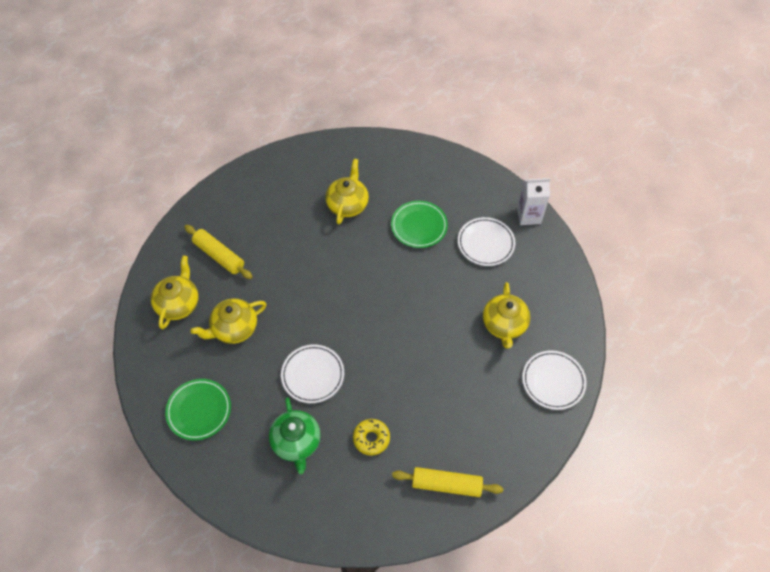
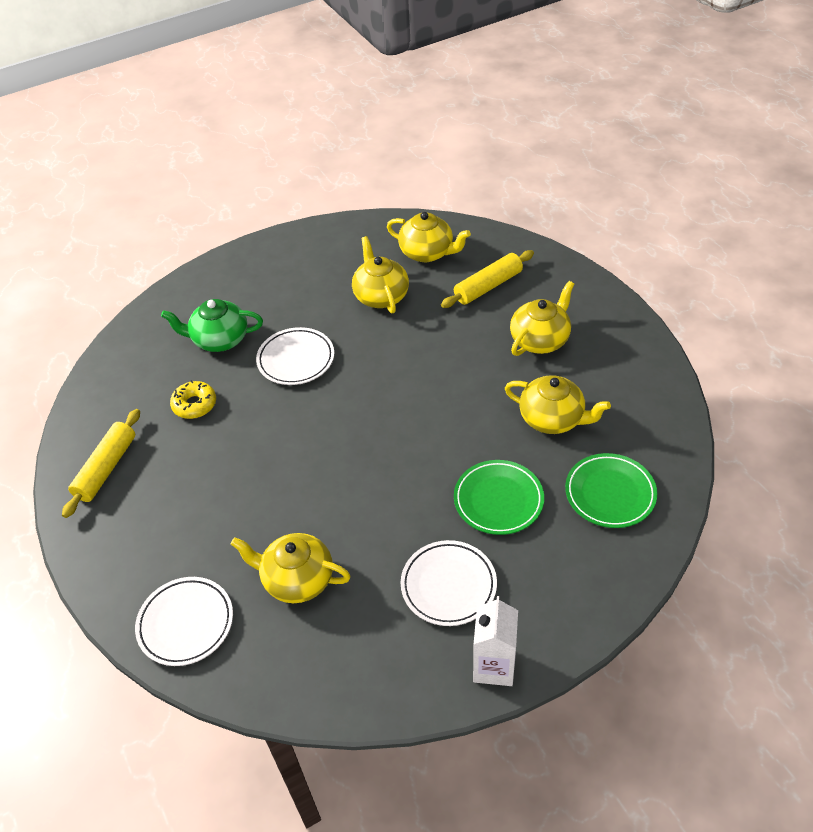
camera: 105 degrees right, 10 degrees down
green plate [165,379,231,441] -> green plate moved to [565,453,657,528]
none -> yellow teapot [510,281,574,356]

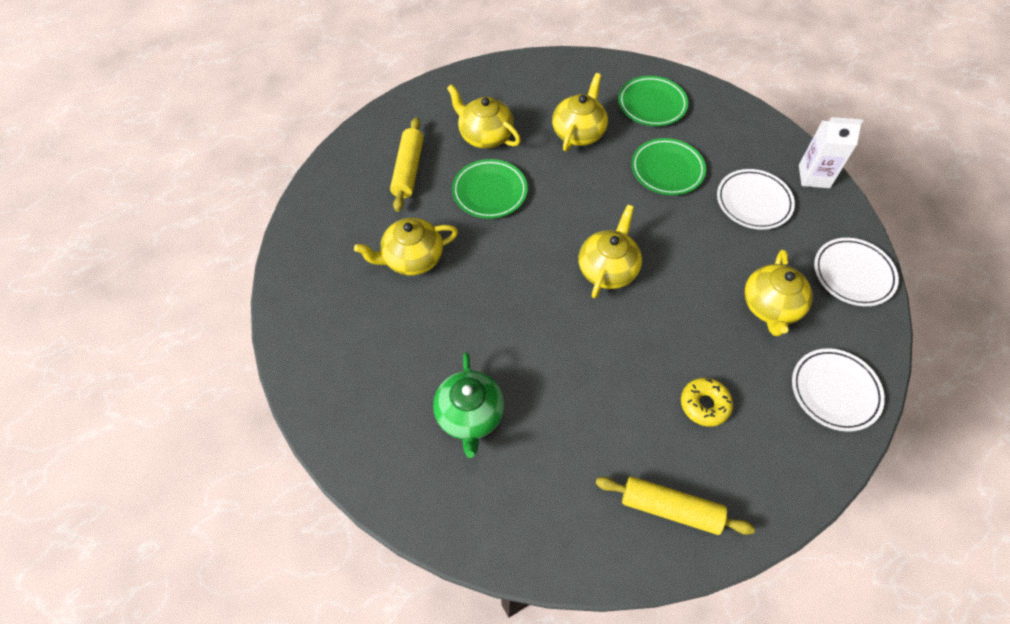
camera: 95 degrees left, 10 degrees up
yellow donut [170,380,216,419] -> yellow donut moved to [681,378,733,427]
white plate [256,327,334,385] -> white plate moved to [814,238,899,306]
yellow teapot [387,212,471,262] -> yellow teapot moved to [579,205,642,298]
yellow rolling pin [441,250,534,308] -> yellow rolling pin turned 45 degrees clockwise [390,117,424,212]
none -> green plate [452,159,528,219]

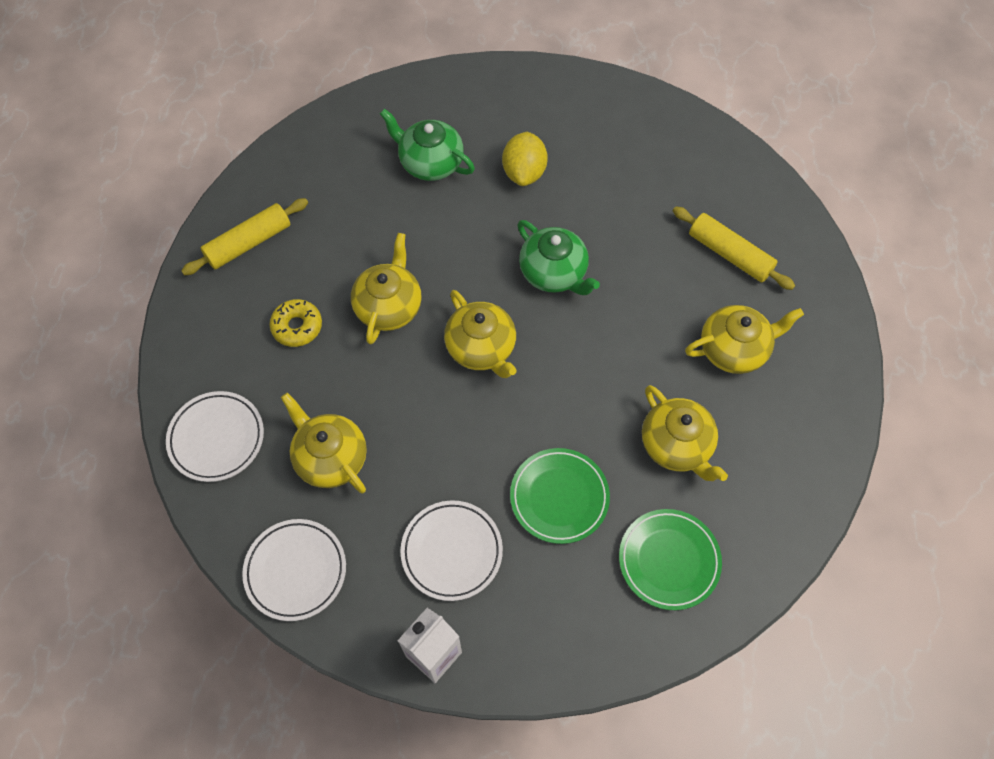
camera: 125 degrees right, 5 degrees up
yellow teapot [354,218,458,275] -> yellow teapot moved to [351,233,422,344]
green plate [452,159,528,219] -> none
none -> yellow lemon [502,132,548,186]
none -> green teapot [517,220,600,295]

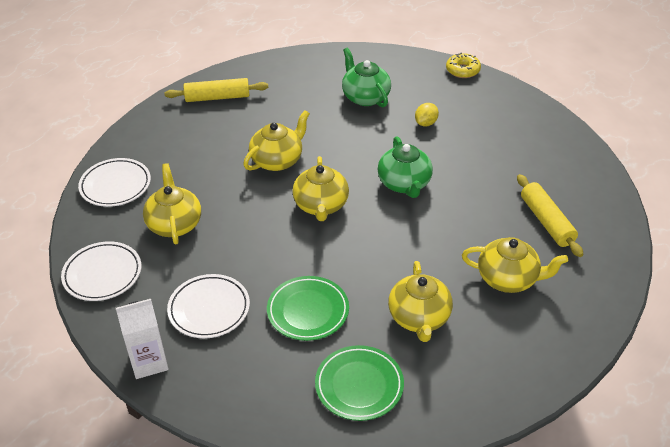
camera: 30 degrees right, 20 degrees down
yellow donut [270,299,322,347] -> yellow donut moved to [446,53,481,78]
yellow lemon [502,132,548,186] -> yellow lemon [415,103,439,126], size x0.64

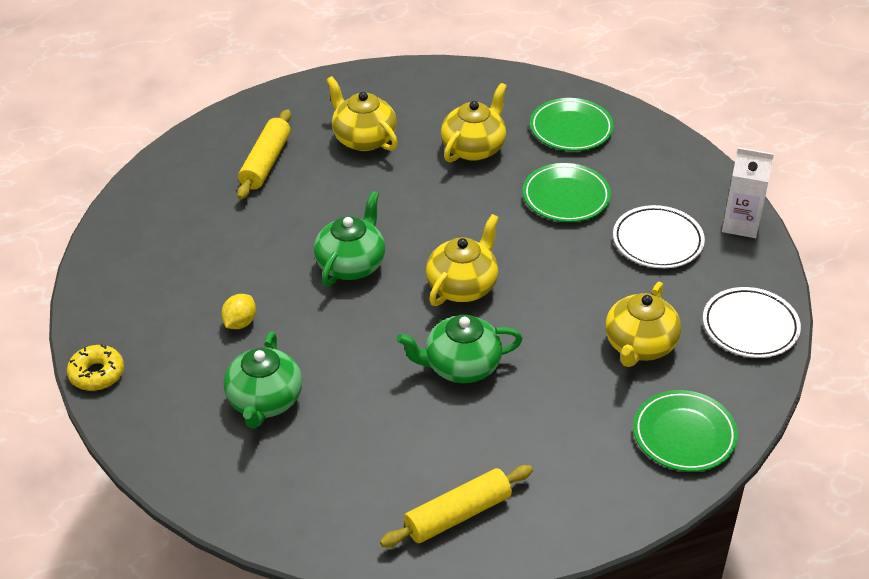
camera: 145 degrees left, 0 degrees up
white plate [78,158,151,207] -> green plate [633,390,738,472]
yellow rolling pin [164,78,268,102] -> yellow rolling pin turned 60 degrees counterclockwise [380,465,533,547]
yellow teapot [243,110,310,171] -> green teapot [397,315,523,383]
yellow lemon [415,103,439,126] -> yellow lemon turned 45 degrees counterclockwise [221,294,256,329]

